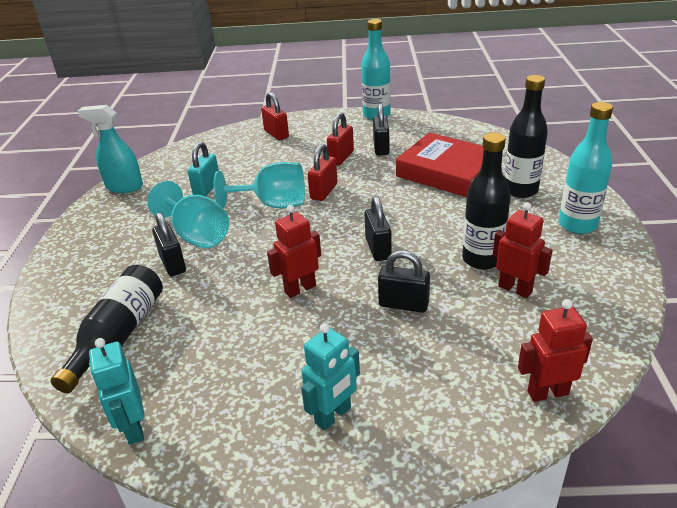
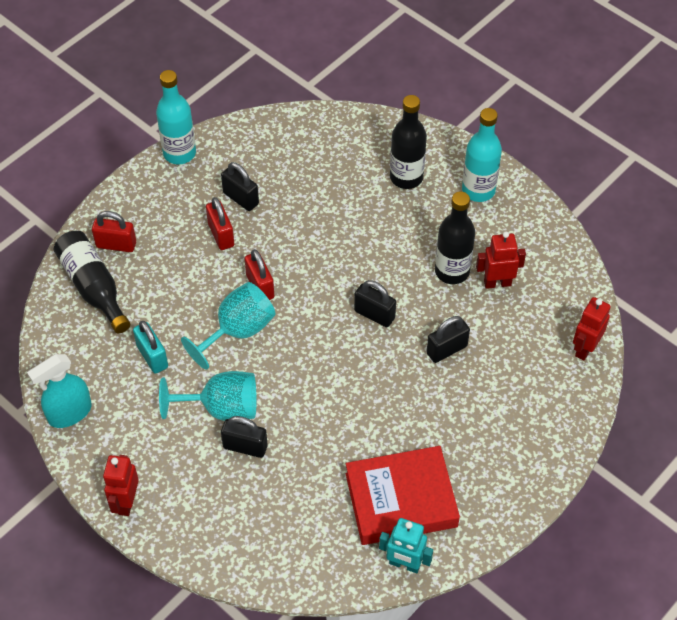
camera: 50 degrees left, 20 degrees up
black bottle [50,265,163,393] -> black bottle moved to [54,231,130,333]
red robot [267,205,321,298] -> red robot moved to [103,455,139,516]
turquoise robot [301,323,360,431] -> none
red book [396,133,484,197] -> red book moved to [346,446,460,545]

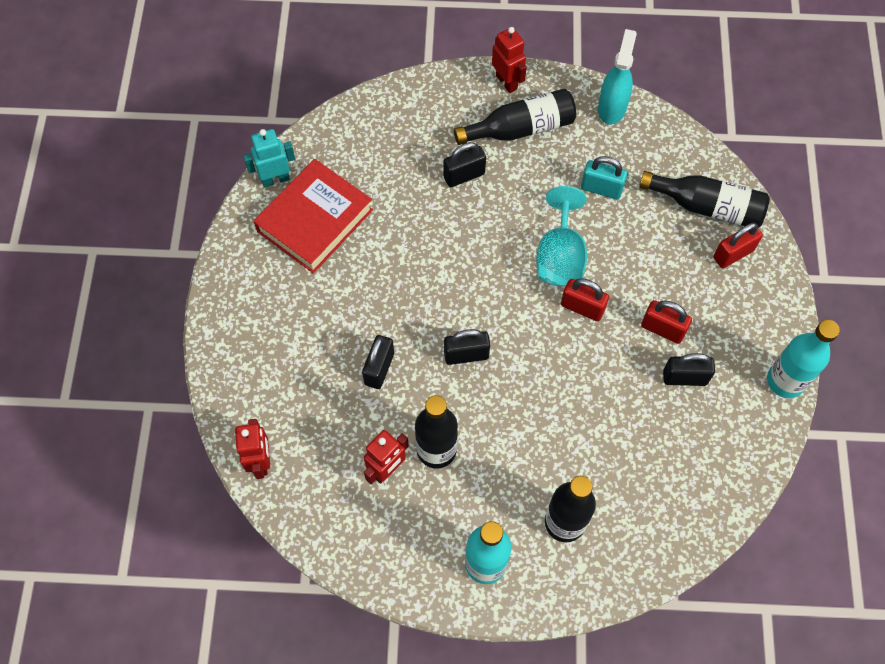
camera: 140 degrees right, 10 degrees up
turquoise goblet [159,371,257,421] -> none
none -> black bottle [454,89,576,145]

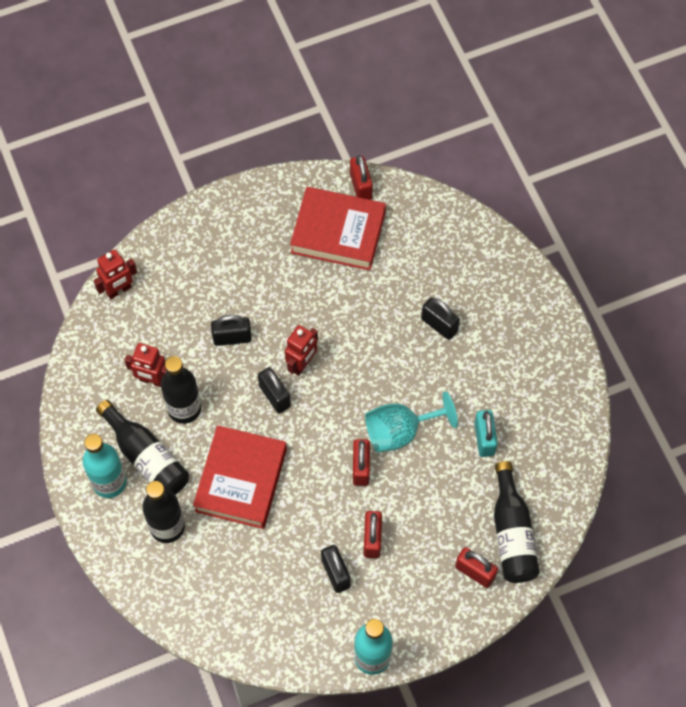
camera: 65 degrees right, 0 degrees up
turquoise robot [243,129,295,187] -> red padlock [350,155,373,200]
black bottle [454,89,576,145] -> black bottle moved to [96,400,189,495]
red robot [492,27,527,93] -> red robot moved to [285,325,318,376]
turquoise spray bottle [598,29,637,125] -> none
none -> red book [193,425,287,529]

